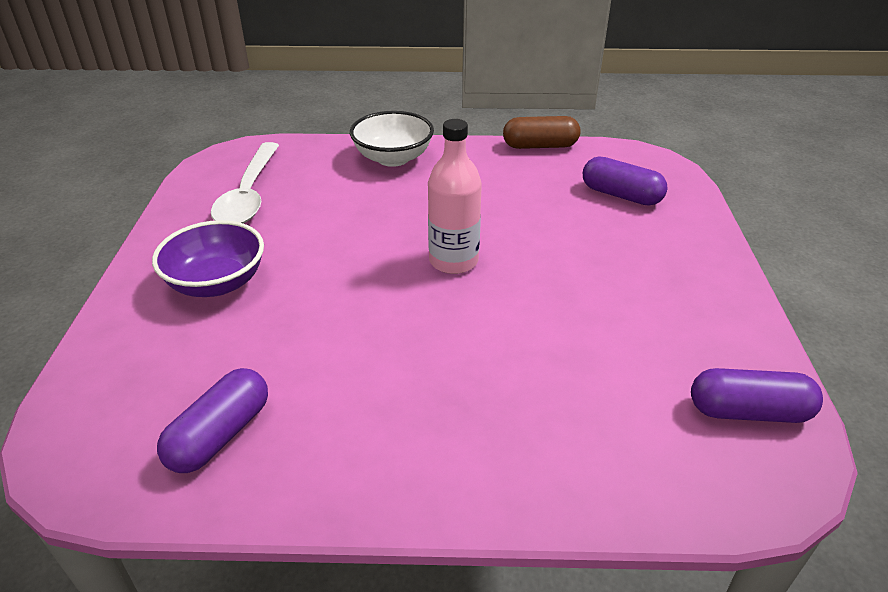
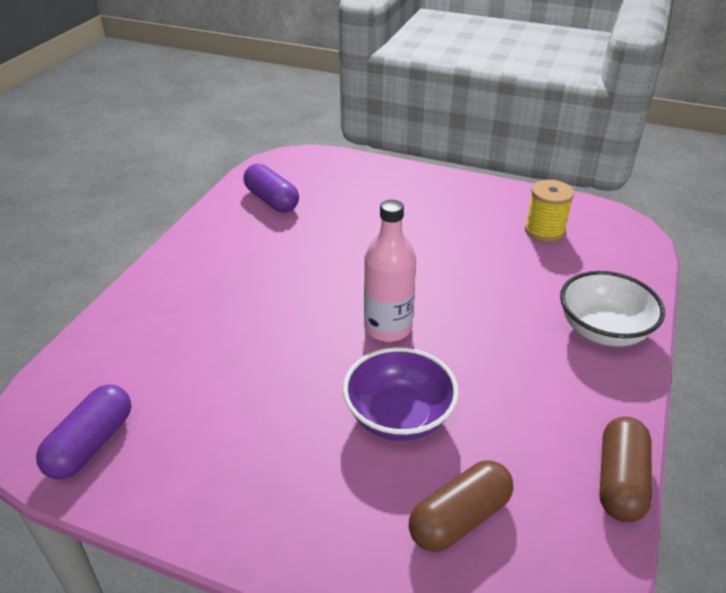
camera: 110 degrees right, 0 degrees up
purple bowl [152,220,264,297] -> purple bowl moved to [343,347,459,441]
white spoon [211,142,279,224] -> yellow spool [525,180,574,242]
purple capsule [583,156,667,206] -> brown capsule [409,460,513,552]

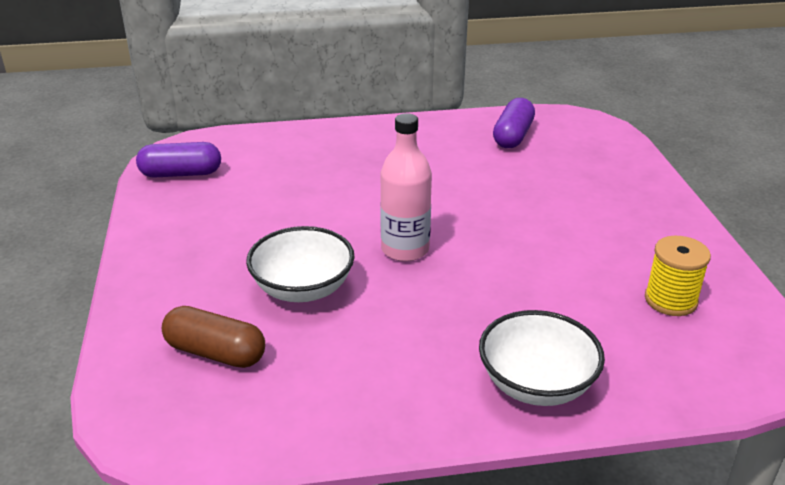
camera: 60 degrees right, 5 degrees down
purple bowl [343,347,459,441] -> white bowl [246,226,355,302]
brown capsule [599,417,652,522] -> none

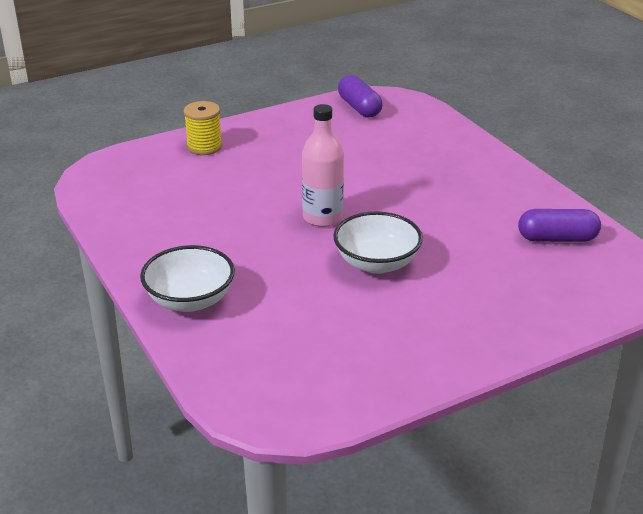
camera: 70 degrees right, 0 degrees up
brown capsule [162,306,265,368] -> none
white bowl [246,226,355,302] -> white bowl moved to [333,211,423,274]
yellow spool [645,236,711,316] -> yellow spool moved to [184,101,222,155]

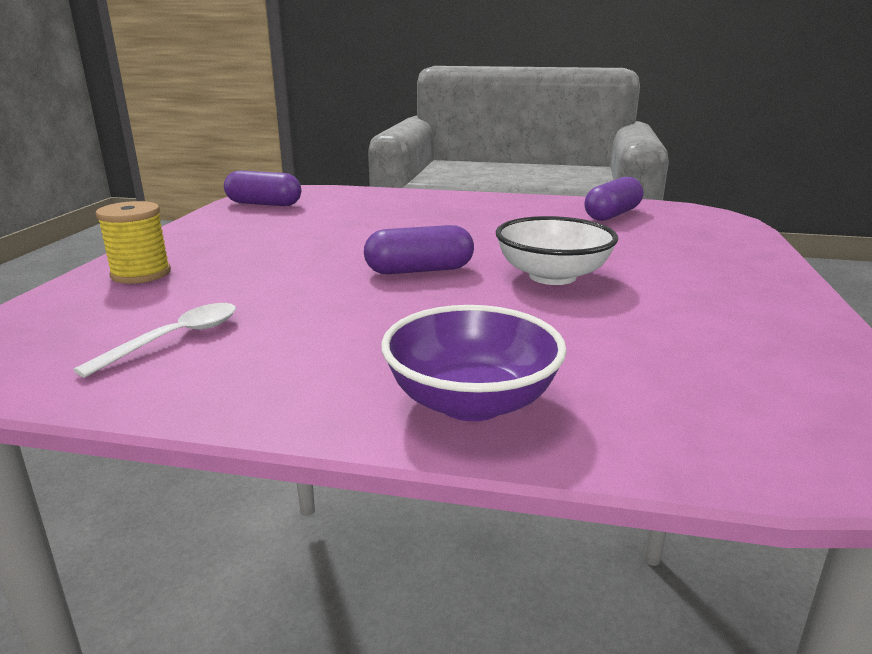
camera: 50 degrees left, 10 degrees down
white bowl [140,245,235,312] -> purple bowl [381,305,567,421]
pink bottle [302,104,344,227] -> purple capsule [364,225,474,274]
none -> white spoon [73,303,236,378]

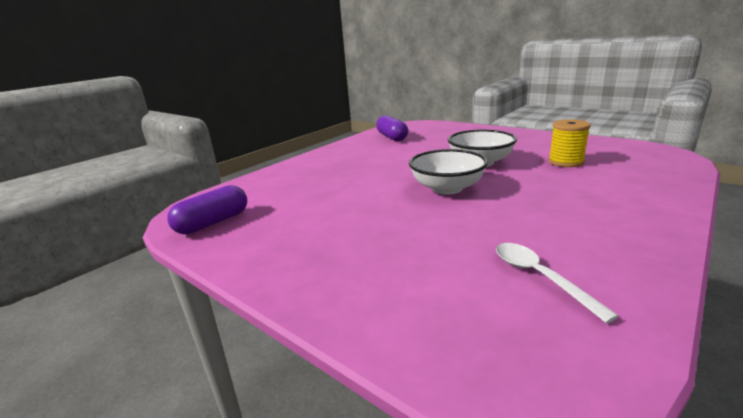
camera: 60 degrees left, 0 degrees up
yellow spool [96,201,171,284] -> yellow spool moved to [548,119,591,167]
purple capsule [364,225,474,274] -> white bowl [409,149,488,195]
purple bowl [381,305,567,421] -> none

